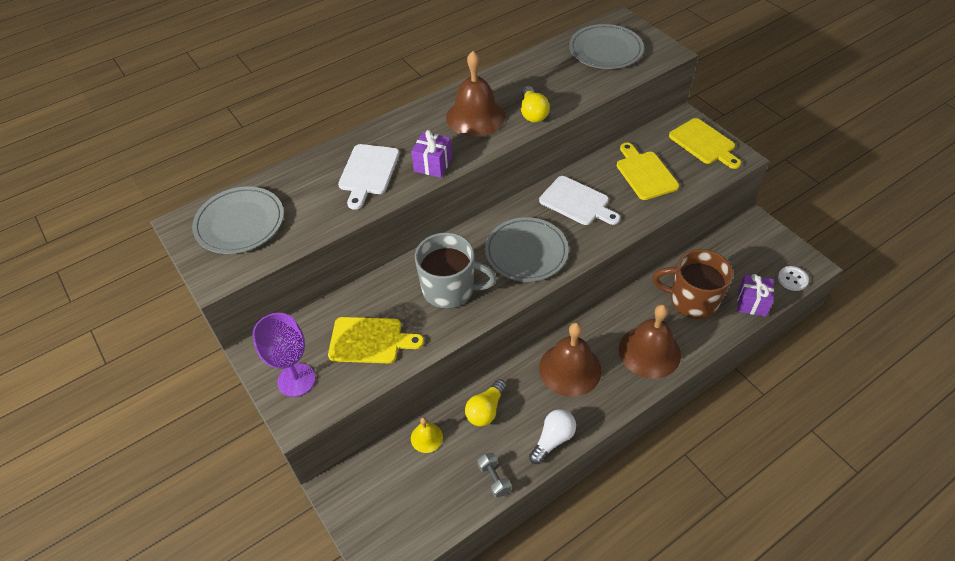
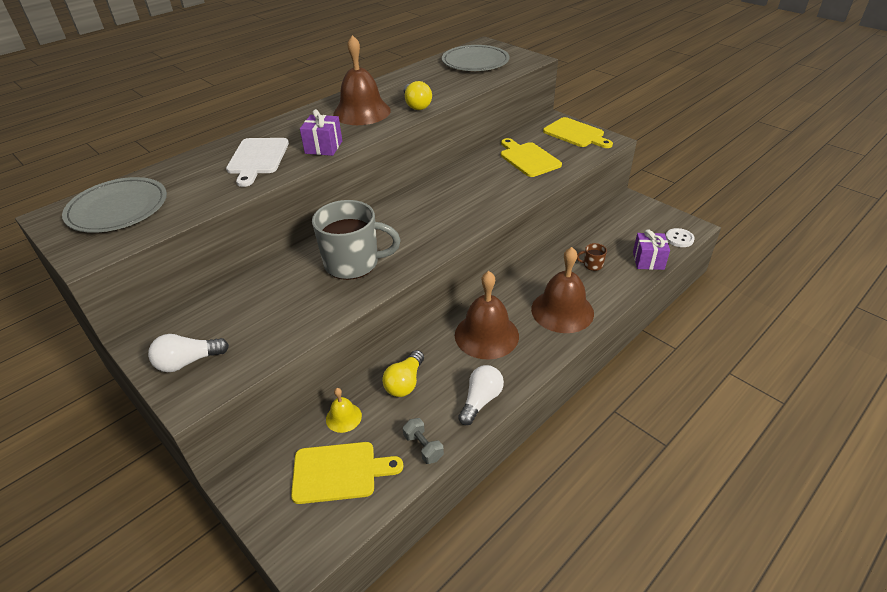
camera: 10 degrees left, 10 degrees down
purple goblet [253,313,315,397] -> white light bulb [148,334,229,372]
yellow cutting board [328,317,424,363] -> yellow cutting board moved to [291,442,403,504]
grey plate [485,217,569,282] -> none
white cutting board [539,176,620,225] -> none
brown mug [652,249,733,319] -> brown mug [577,243,607,271], size x0.41

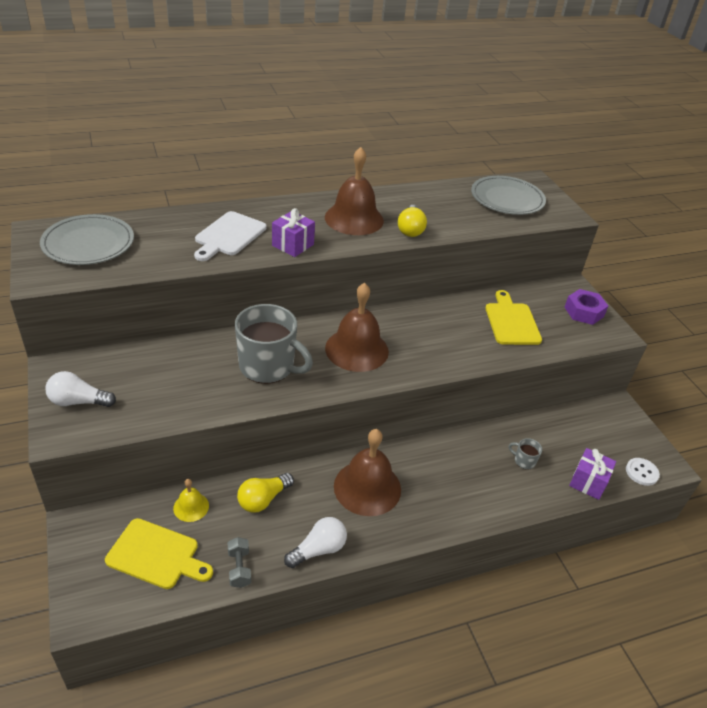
camera: 20 degrees right, 0 degrees up
brown bell [531,247,594,333] -> brown bell moved to [325,283,389,372]
yellow cutting board [543,117,613,148] -> purple nut [564,289,608,325]
brown mug [577,243,607,271] -> grey mug [509,438,542,470]

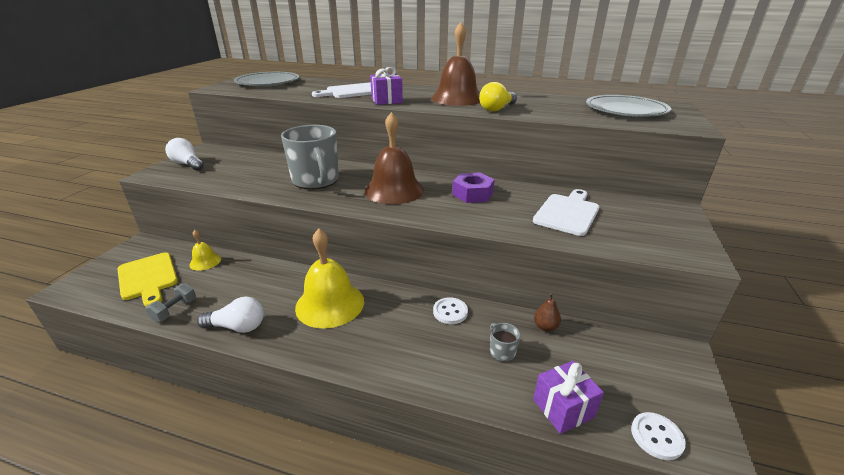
camera: 40 degrees right, 10 degrees down
yellow light bulb [237,473,294,513] -> none
brown bell [334,429,401,516] -> yellow bell [295,228,364,329]
yellow cutting board [485,290,542,345] -> white cutting board [533,189,600,236]
purple nut [564,289,608,325] -> purple nut moved to [452,172,495,203]
none -> white button [433,297,468,324]
none -> brown pear [534,293,561,331]

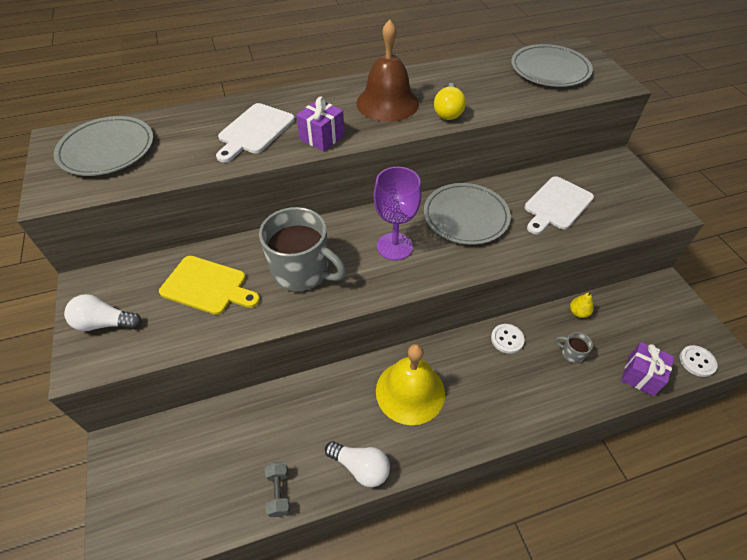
camera: 35 degrees left, 20 degrees up
yellow cutting board [118,252,178,307] -> yellow cutting board moved to [159,256,260,315]
yellow bell [189,230,221,271] -> none
white light bulb [197,297,264,333] -> white light bulb turned 60 degrees clockwise [325,441,390,487]
brown bell [364,112,424,204] -> purple goblet [374,167,422,260]
purple nut [452,172,495,203] -> grey plate [424,183,511,245]
white cutting board [533,189,600,236] -> white cutting board turned 135 degrees counterclockwise [525,176,594,234]
brown pear [534,293,561,331] -> yellow pear [570,291,594,318]

